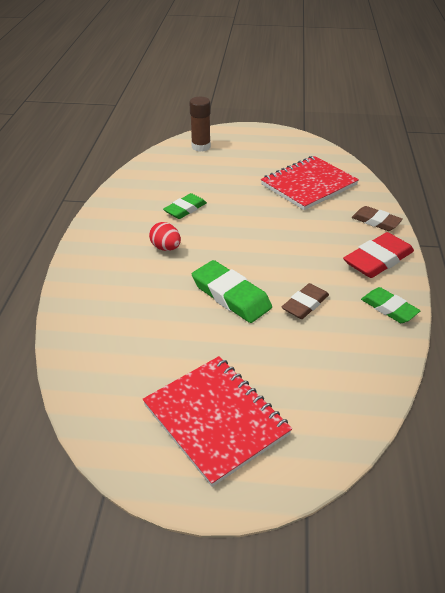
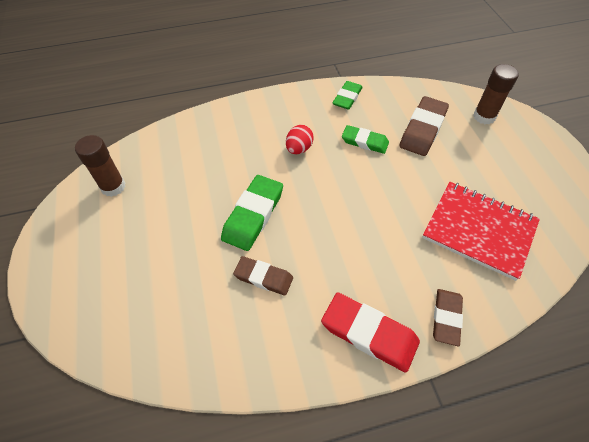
camera: 70 degrees right, 15 degrees up
red notebook [143,356,292,487] -> none
green eraser [361,287,421,323] -> green eraser moved to [332,81,363,110]
none -> brown glue stick [75,135,126,197]
none -> brown eraser [399,96,449,156]

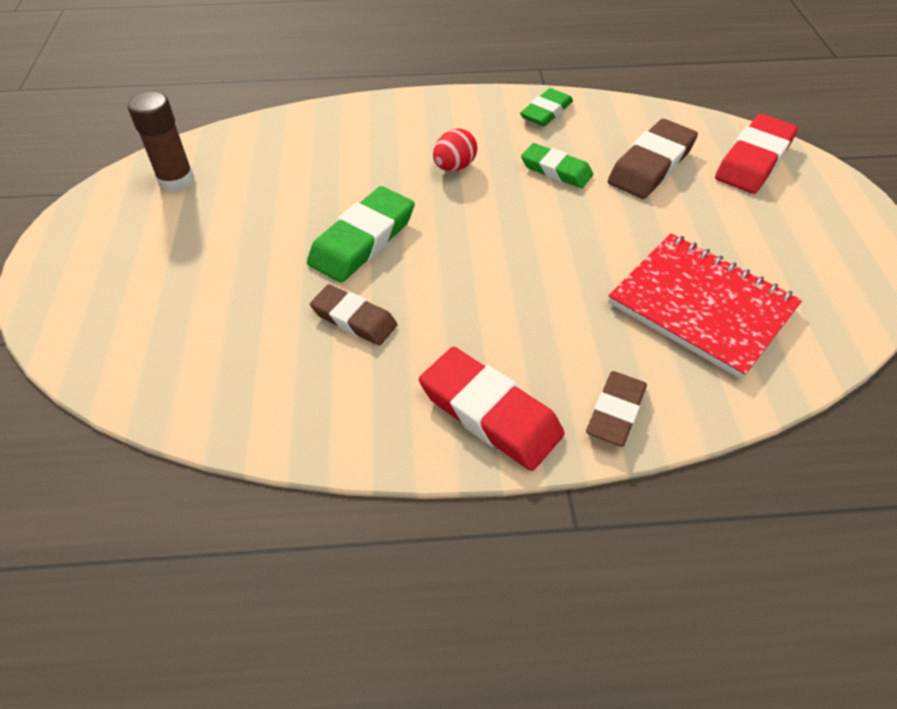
camera: 10 degrees right, 5 degrees down
brown glue stick [473,64,519,124] -> red eraser [715,114,798,194]

